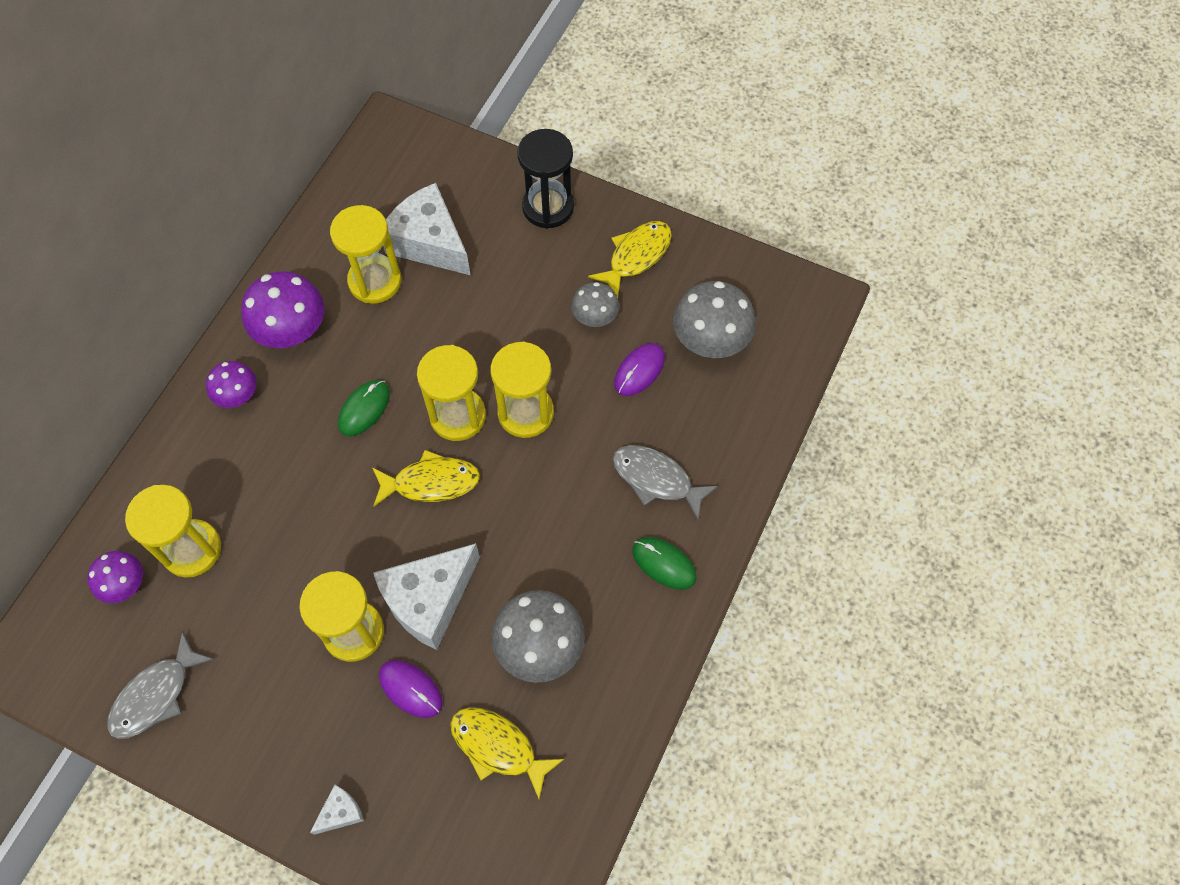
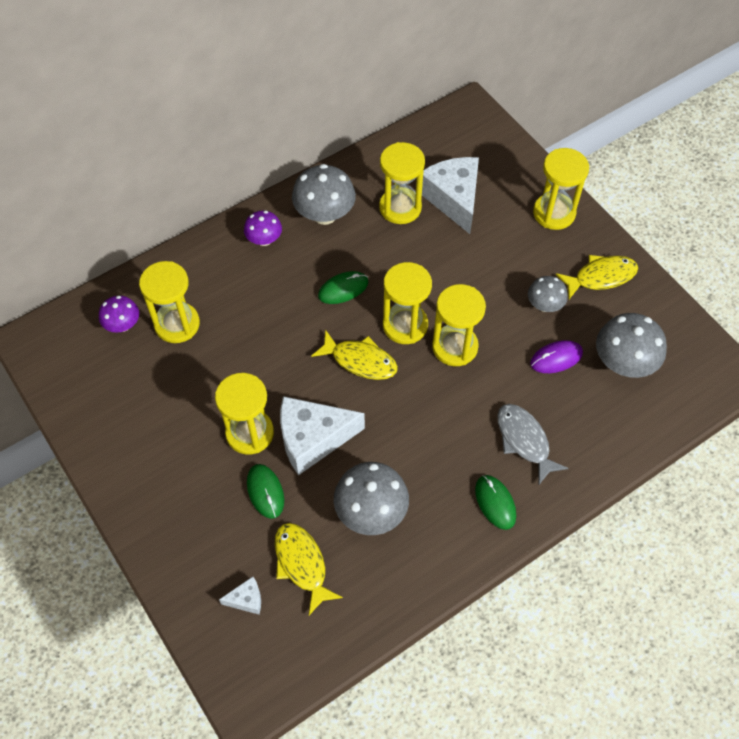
camera: 30 degrees right, 5 degrees down
grey fish [107,631,214,739] -> none
purple mushroom [241,271,325,348] -> grey mushroom [292,164,356,225]
white cheese [310,785,364,835] -> white cheese moved to [219,577,261,615]
purple mouse [379,660,443,718] -> green mouse [247,464,284,519]
black hourglass [517,129,574,229] -> yellow hourglass [533,148,589,230]

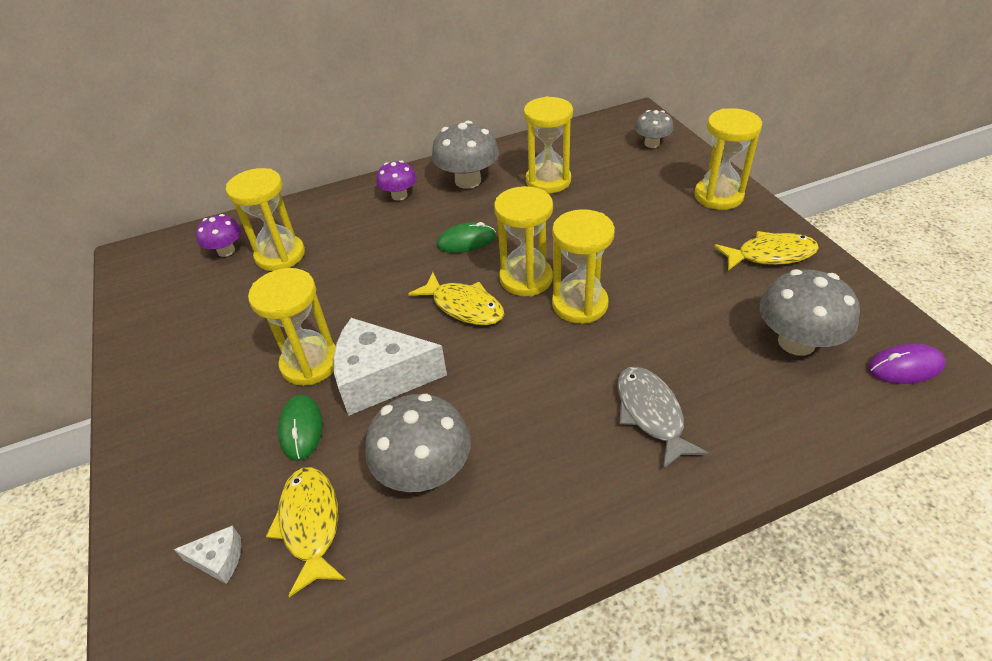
camera: 15 degrees right, 15 degrees down
white cheese [422,157,479,234] -> none
green mouse [475,475,516,530] -> none
grey mushroom [528,276,568,312] -> grey mushroom moved to [635,110,674,148]
purple mouse [530,340,583,373] -> purple mouse moved to [868,344,945,384]

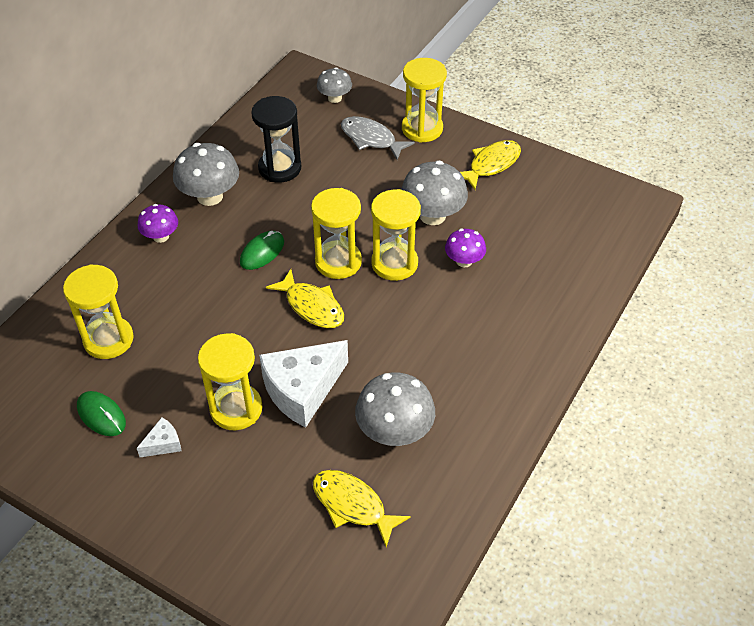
camera: 40 degrees left, 5 degrees up
white cheese [174,525,241,584] -> white cheese moved to [137,417,181,457]
purple mushroom [196,214,242,257] -> purple mushroom moved to [445,229,486,267]
green mouse [278,395,323,461] -> green mouse moved to [77,391,126,436]
yellow fish [408,272,504,325] -> yellow fish turned 45 degrees clockwise [266,269,344,328]
yellow hourglass [524,96,573,193] -> black hourglass [251,96,301,183]
grey fish [618,367,709,469] -> grey fish moved to [341,116,415,160]
grey mushroom [760,269,860,356] -> grey mushroom moved to [401,161,468,225]
purple mouse [868,344,945,384] -> none

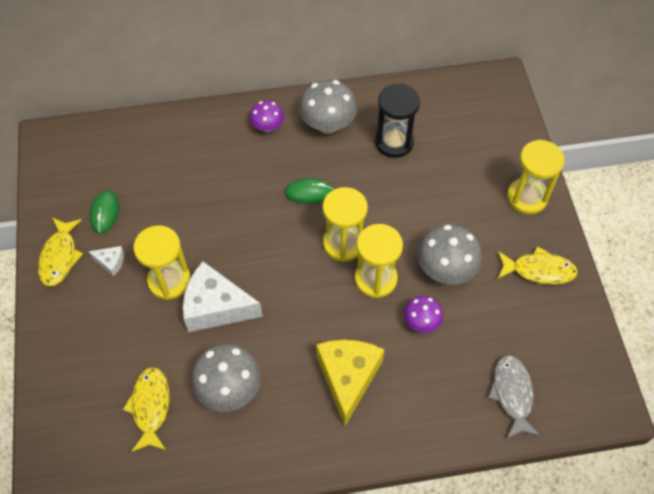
camera: 50 degrees right, 10 degrees up
yellow hourglass [63,264,134,359] -> none
yellow fish [266,269,344,328] -> yellow fish moved to [38,218,83,287]
grey mushroom [317,67,352,103] -> none
grey fish [341,116,415,160] -> grey fish moved to [488,355,540,439]
none -> yellow cheese [316,340,385,426]

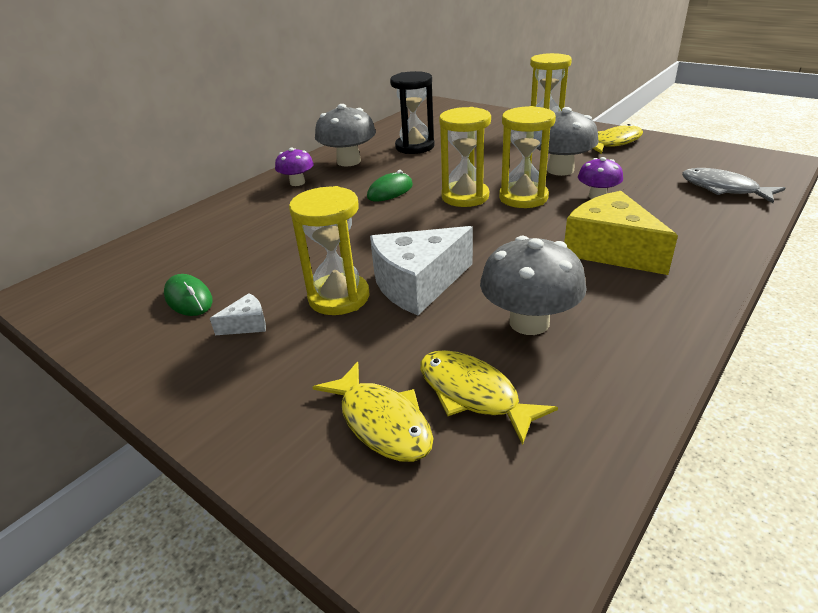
camera: 40 degrees left, 25 degrees down
yellow fish [38,218,83,287] -> yellow fish moved to [312,362,433,462]

